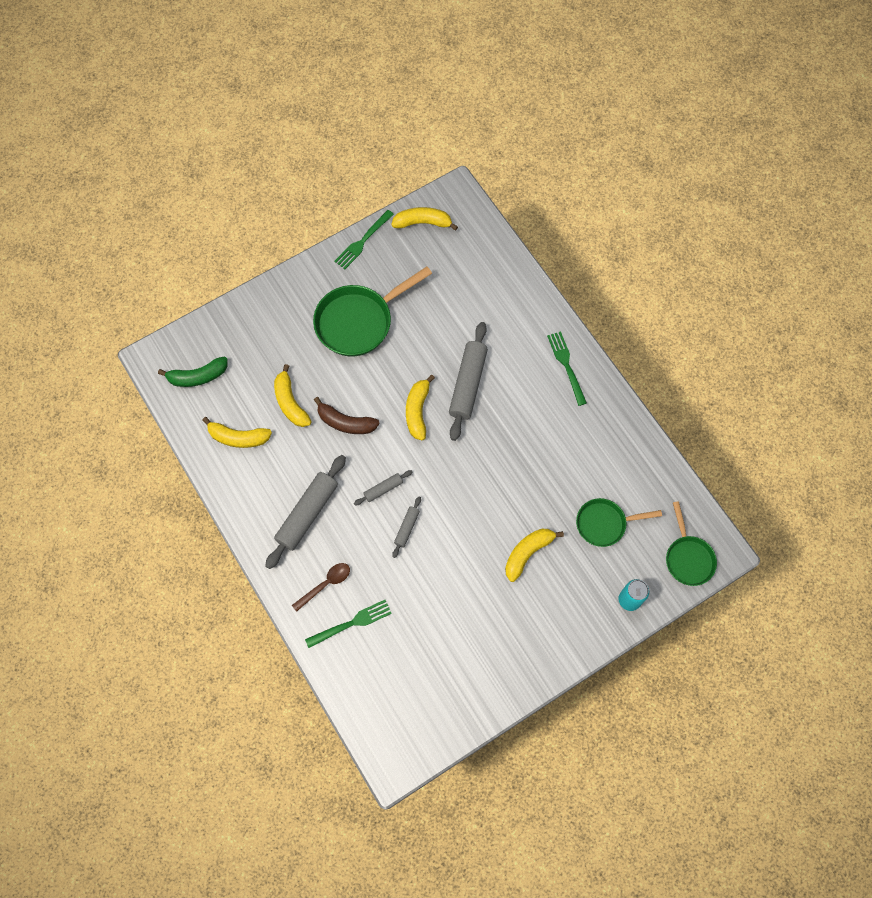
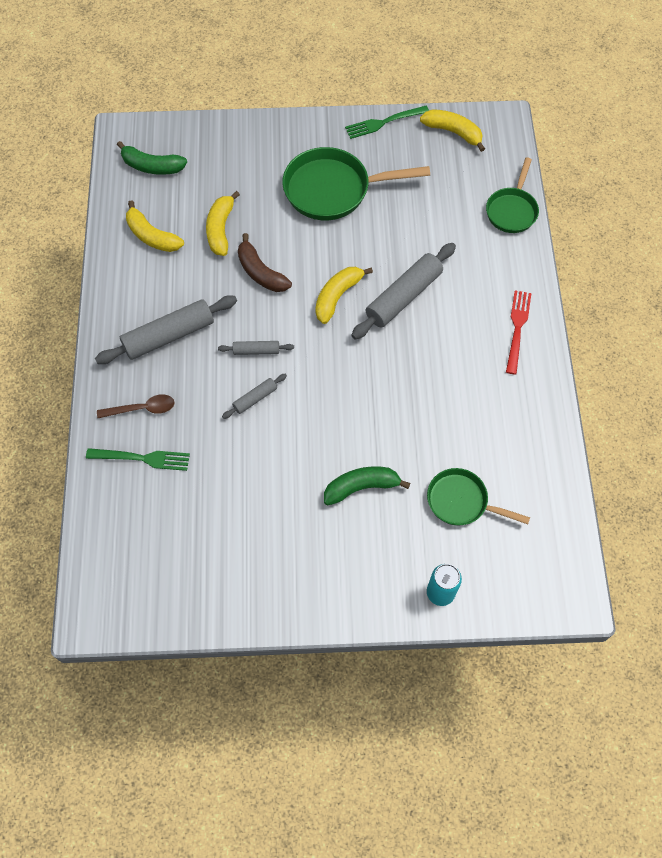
camera: 30 degrees right, 5 degrees down
yellow banana [505,529,564,582] -> green banana [324,466,410,506]
green fork [547,331,587,406] -> red fork [506,290,532,374]
green pan [666,501,717,586] -> green pan moved to [486,157,539,233]

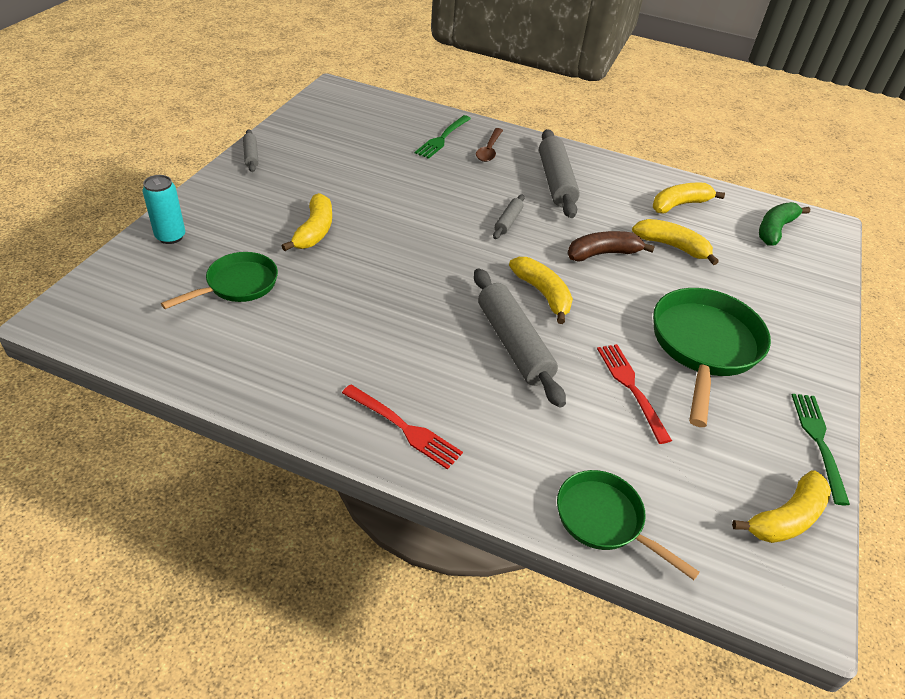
camera: 110 degrees right, 20 degrees down
grey rolling pin [222,374,287,419] -> grey rolling pin moved to [243,129,259,172]
green banana [324,466,410,506] -> yellow banana [282,193,332,251]
none -> red fork [597,344,672,444]

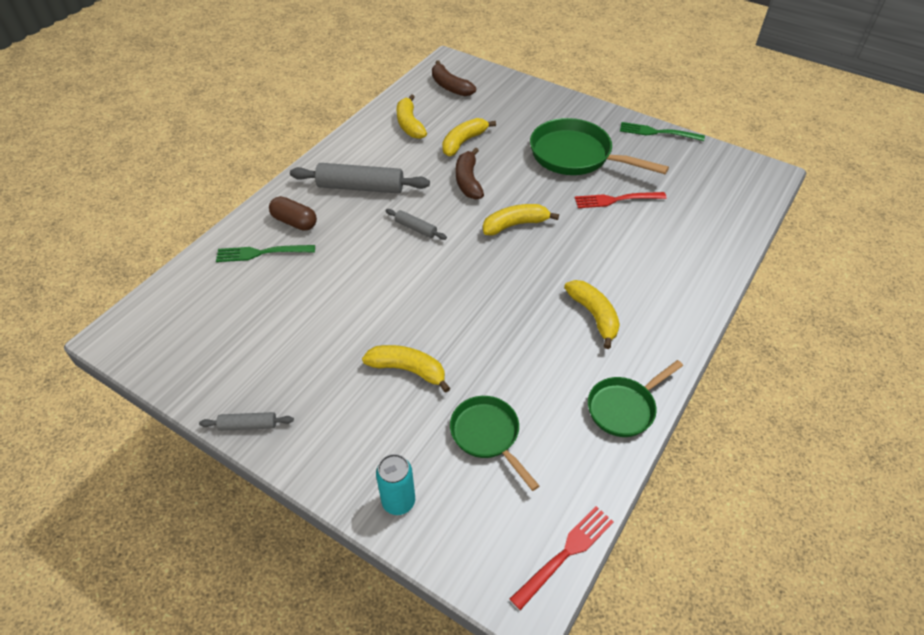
camera: 75 degrees left, 5 degrees up
red fork [342,384,463,470] -> red fork moved to [510,506,614,610]
green fork [415,115,471,159] -> green fork turned 135 degrees clockwise [216,245,315,262]
grey rolling pin [474,268,566,408] -> none
brown spoon [476,128,503,162] -> brown capsule [269,196,317,231]
green pan [557,470,700,580] -> green pan moved to [588,360,683,437]
yellow banana [732,470,831,543] -> yellow banana moved to [564,280,620,349]
green banana [759,202,810,245] -> brown banana [432,60,476,96]

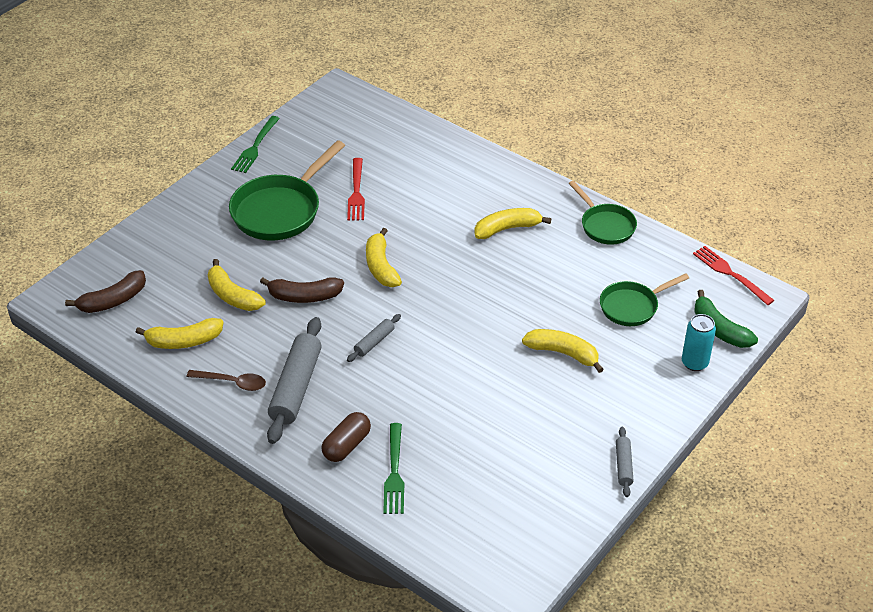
camera: 85 degrees left, 5 degrees down
yellow banana [362,345,450,393] -> yellow banana turned 90 degrees clockwise [522,329,604,373]
none -> brown spoon [186,370,266,391]
none -> green banana [694,290,758,348]

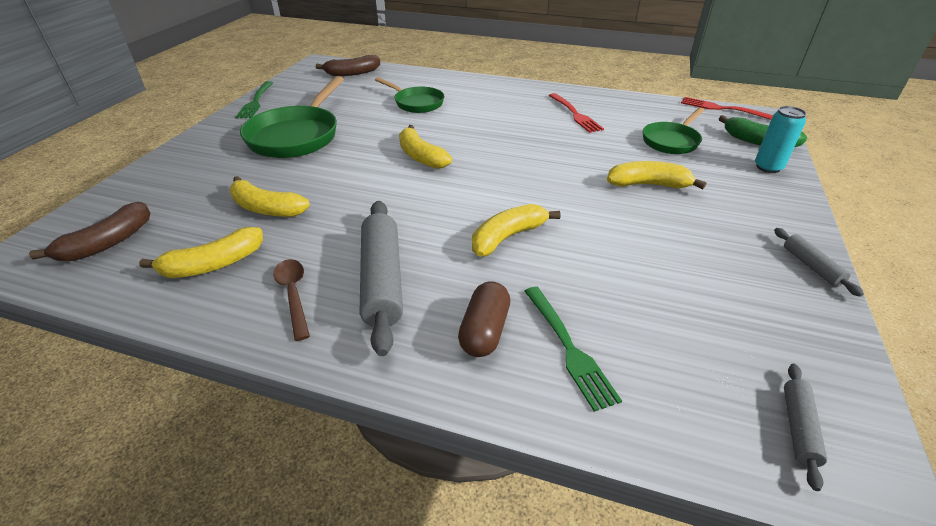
camera: 20 degrees left, 5 degrees down
brown spoon [186,370,266,391] -> brown spoon turned 105 degrees counterclockwise [273,259,310,341]
brown banana [260,277,344,303] -> brown banana moved to [316,55,380,76]
red fork [347,158,365,221] -> red fork moved to [548,93,604,133]
grey rolling pin [347,314,401,362] -> grey rolling pin moved to [784,364,827,491]
yellow banana [474,208,551,239] -> yellow banana moved to [472,204,560,257]
green pan [568,181,637,245] -> green pan moved to [375,77,444,113]

